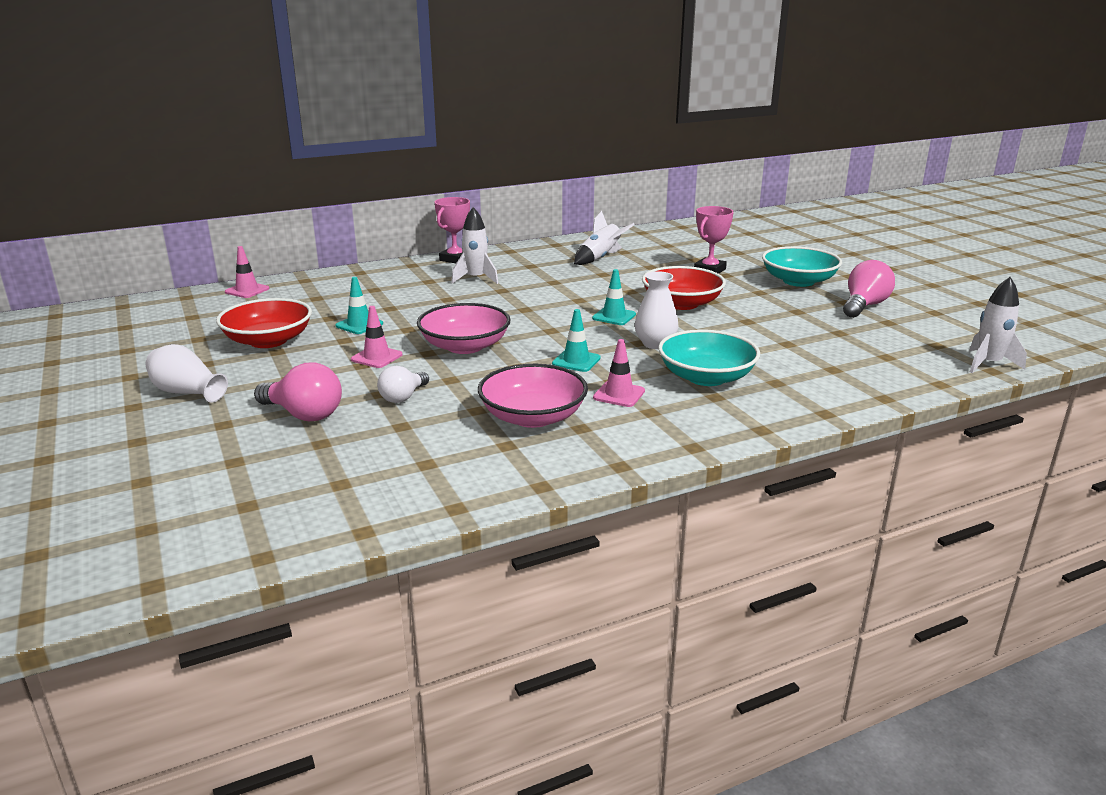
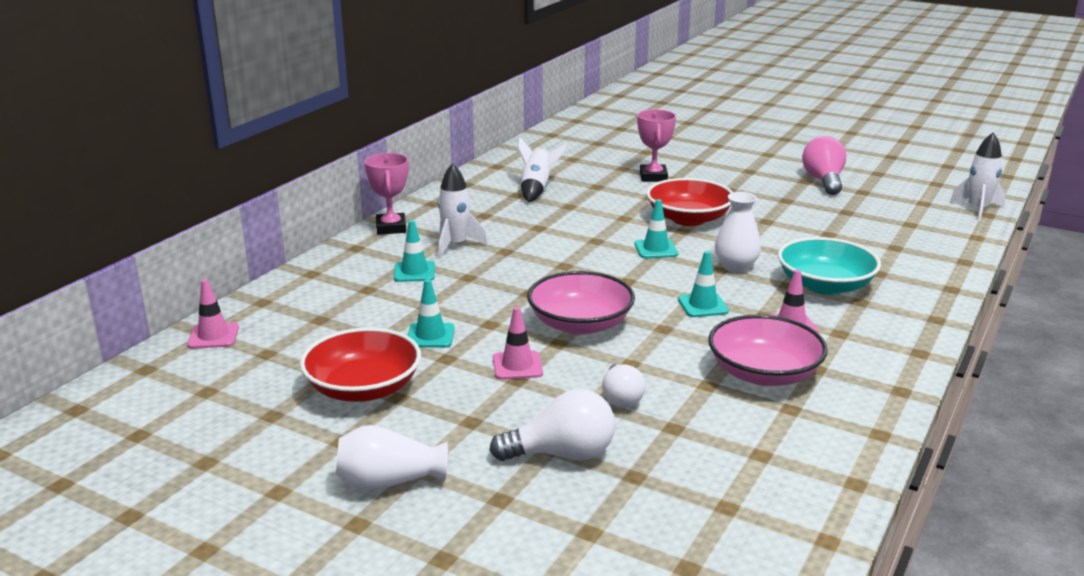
camera: 35 degrees left, 0 degrees up
pink light bulb [254,363,342,421] -> white light bulb [489,389,615,461]
turquoise bowl [762,246,842,287] -> none
none -> turquoise traffic cone [394,220,435,282]

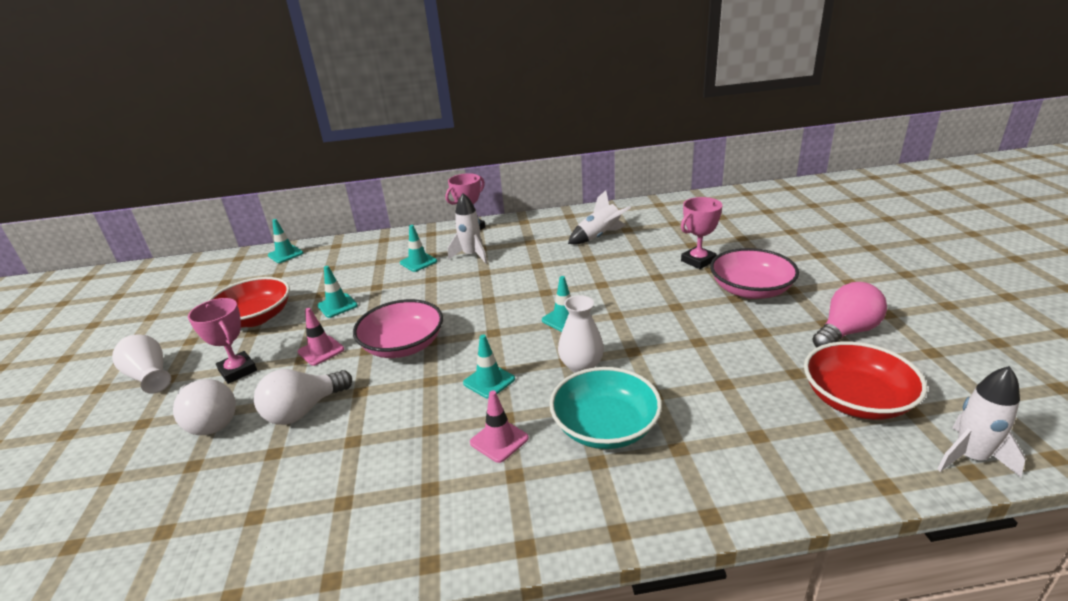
camera: 55 degrees right, 5 degrees up
pink traffic cone [187,279,239,349] -> turquoise traffic cone [268,219,303,263]
white light bulb [602,364,646,408] -> white light bulb [254,369,352,425], size x1.52
red bowl [646,178,733,226] -> red bowl moved to [804,341,927,420]
pink bowl [708,314,828,386] -> pink bowl moved to [710,248,799,299]
none -> pink trophy [188,298,257,384]

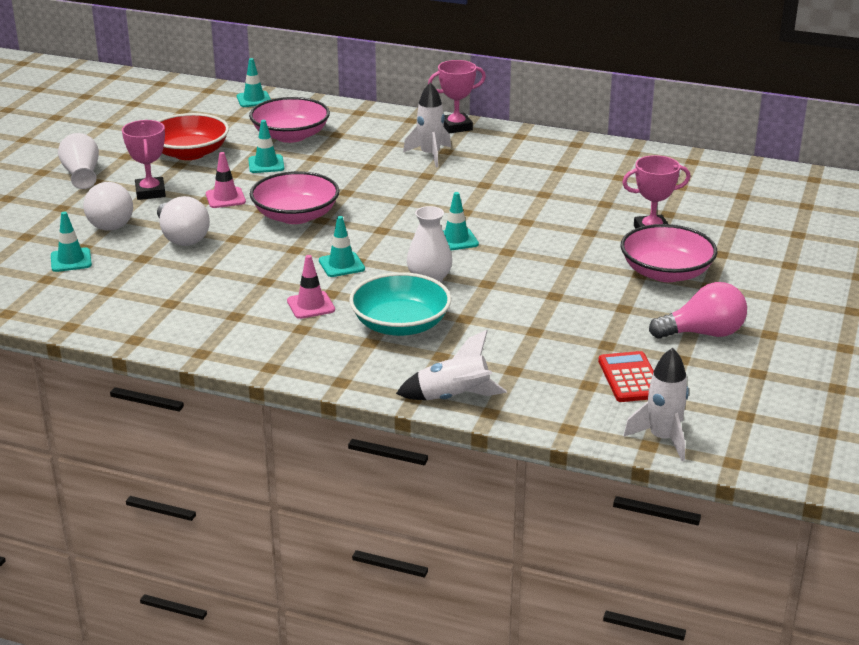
camera: 25 degrees right, 0 degrees up
white light bulb [254,369,352,425] -> white light bulb turned 105 degrees counterclockwise [157,196,210,246]
turquoise traffic cone [400,225,437,272] -> turquoise traffic cone moved to [51,212,92,272]
white rocket [568,190,631,244] -> white rocket moved to [396,330,507,400]
red bowl [804,341,927,420] -> red calculator [598,351,654,402]
none -> pink bowl [249,97,330,143]

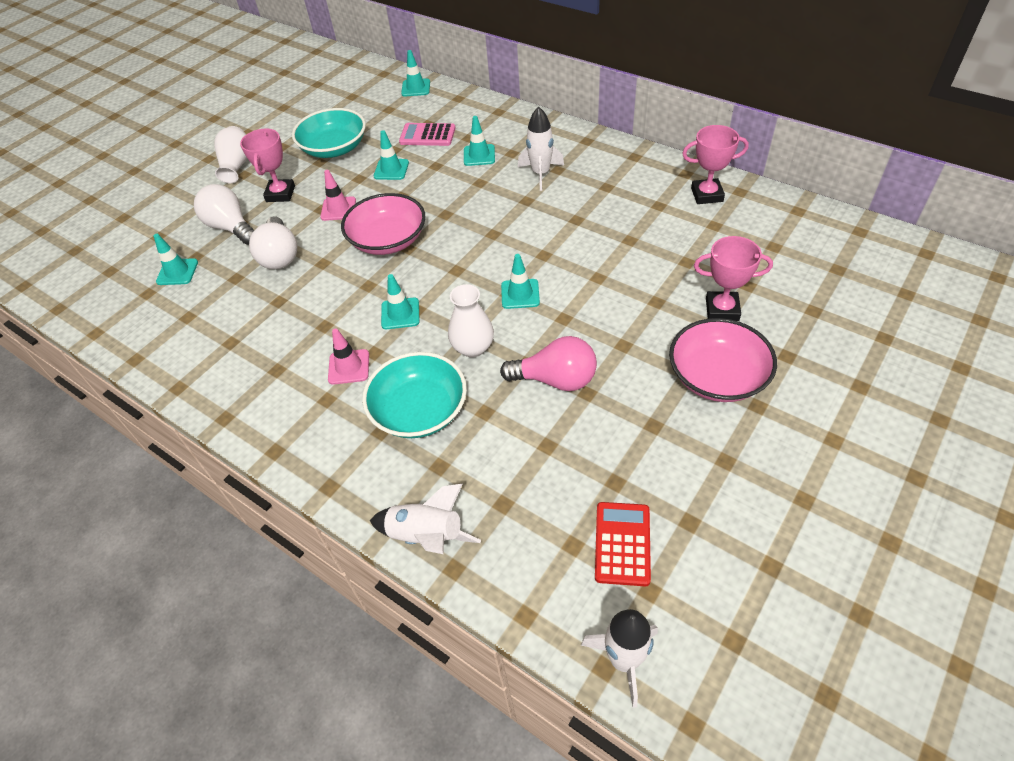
camera: 20 degrees right, 20 degrees up
white light bulb [83,182,133,231] -> white light bulb turned 135 degrees clockwise [194,184,254,245]
red bowl [157,113,229,160] -> turquoise bowl [292,108,366,158]
pink bowl [249,97,330,143] -> pink calculator [399,123,456,146]
pink trophy [428,60,486,134] -> pink trophy moved to [682,125,749,204]
pink light bulb [649,282,747,339] -> pink light bulb moved to [500,336,597,391]
none -> turquoise traffic cone [464,116,495,166]

